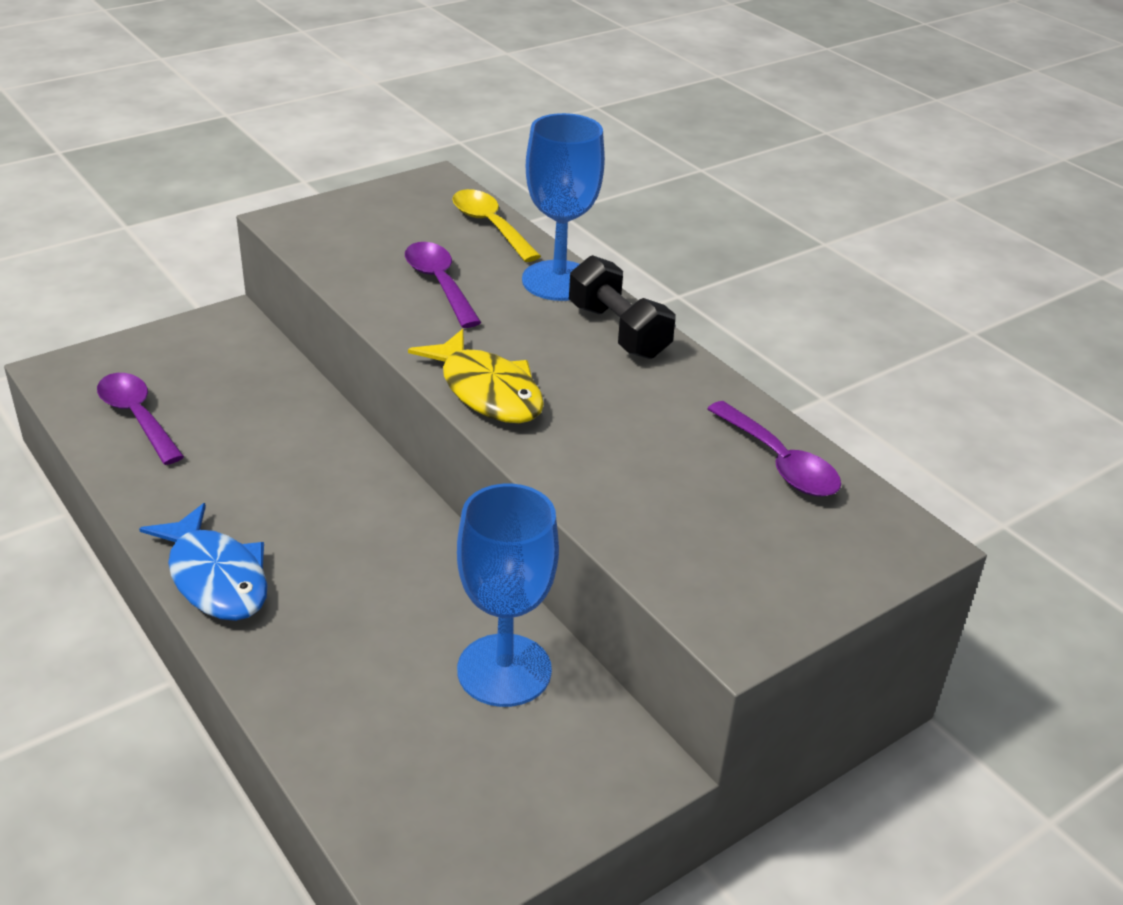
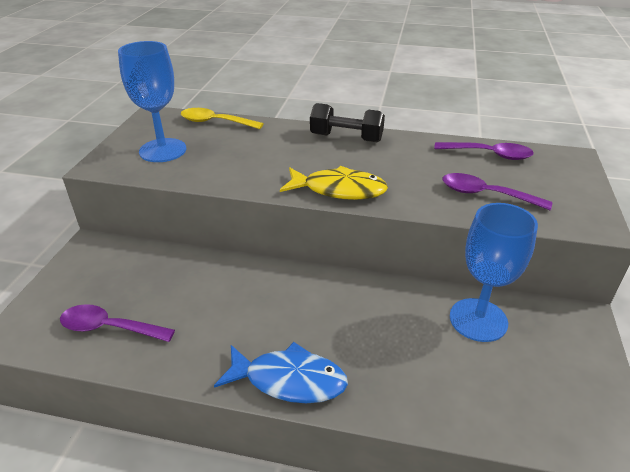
camera: 40 degrees left, 0 degrees up
purple spoon [405,242,482,328] -> purple spoon moved to [442,173,552,210]
blue goblet [522,113,605,301] -> blue goblet moved to [118,41,186,162]

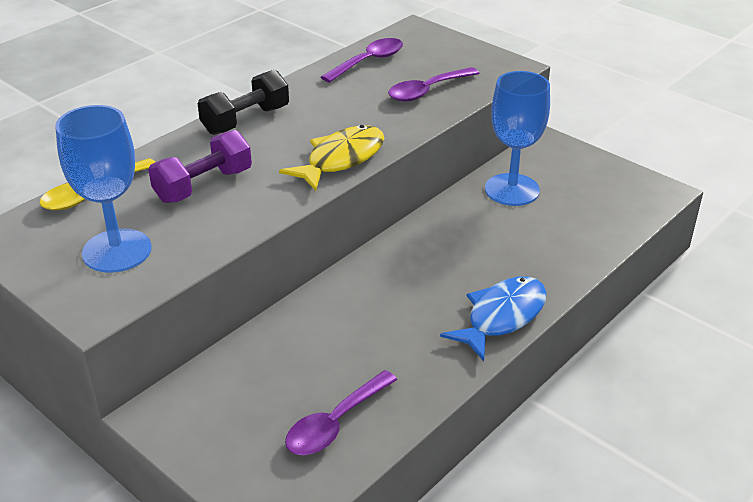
camera: 60 degrees left, 0 degrees up
none -> purple dumbbell [148,130,252,203]

